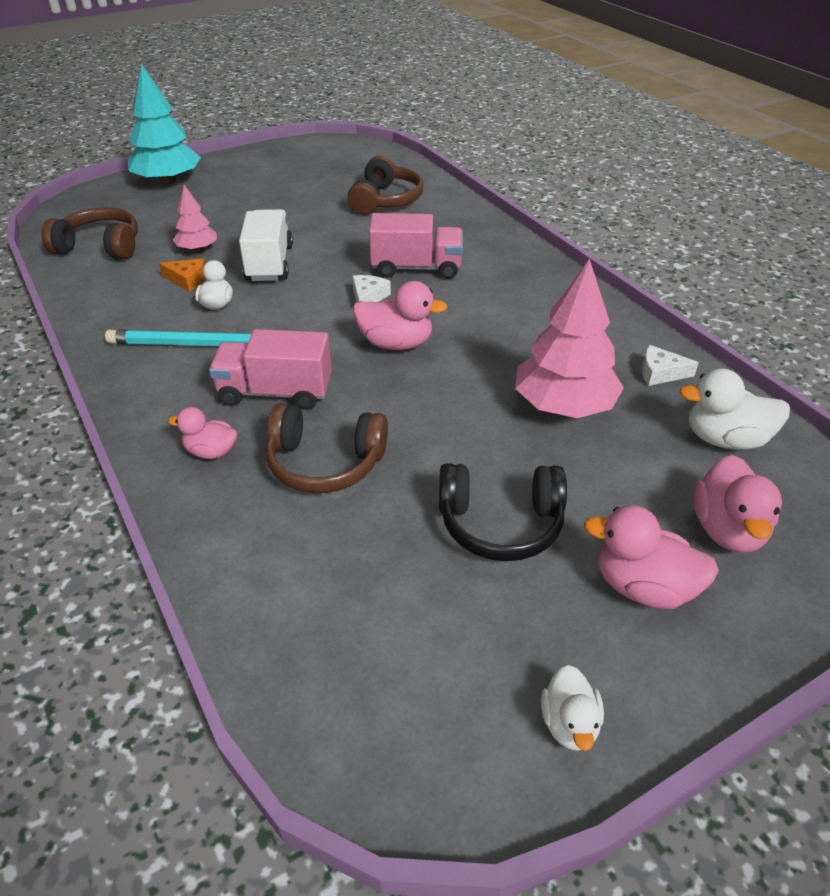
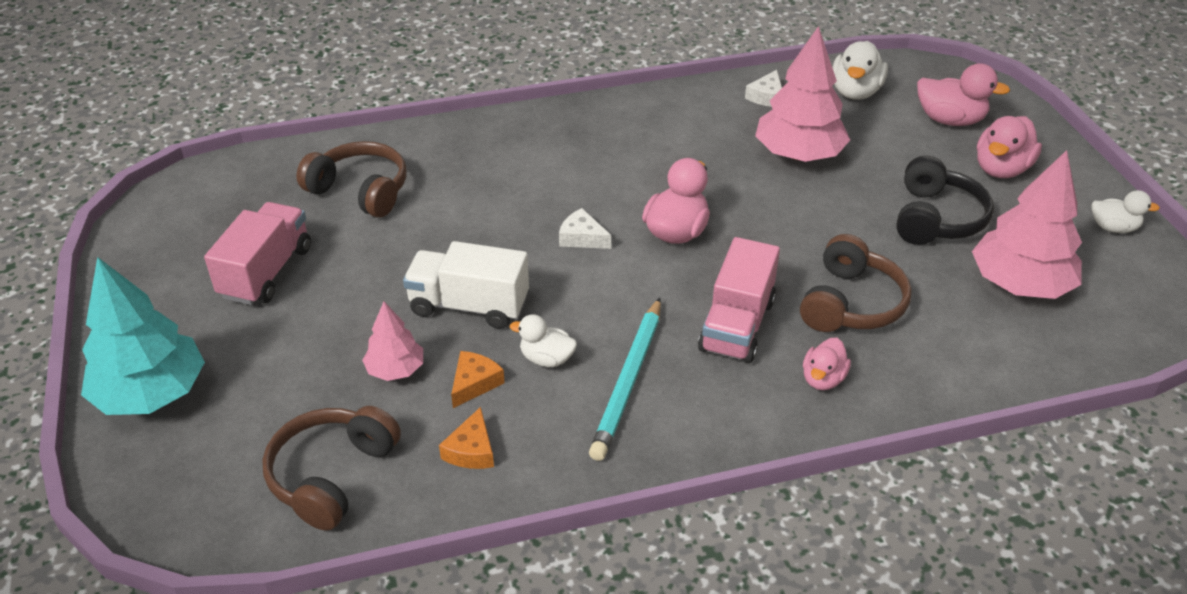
camera: 75 degrees left, 0 degrees up
pink truck [369,213,463,279] -> pink truck moved to [204,202,311,305]
none -> orange cheese [439,407,494,469]
none -> pink tree [972,150,1082,299]

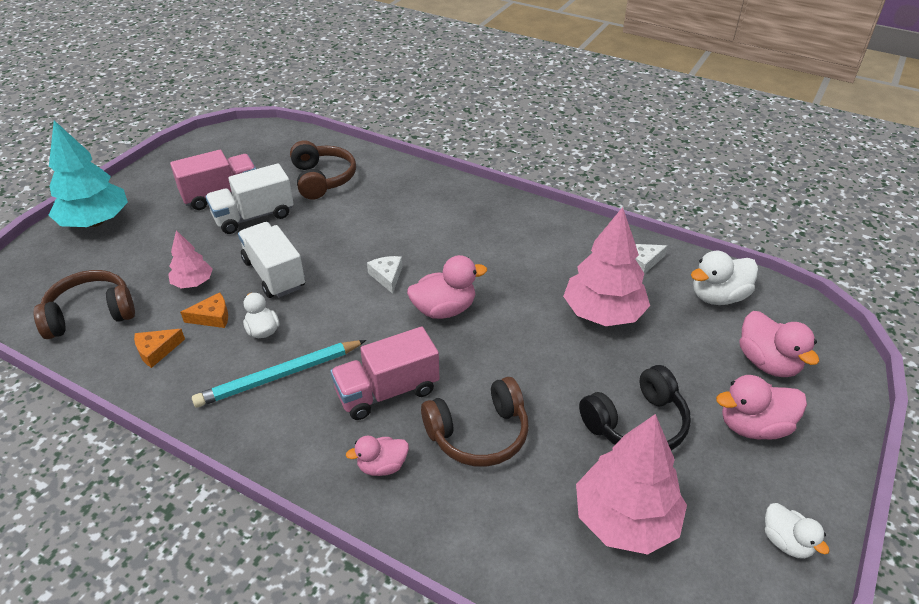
camera: 45 degrees right, 0 degrees up
none -> white truck [206,163,294,234]

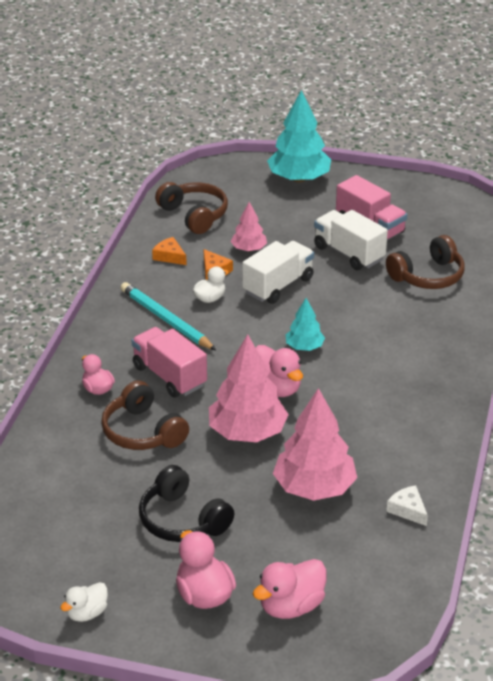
camera: 75 degrees right, 5 degrees down
white cheese [367,256,402,294] -> turquoise tree [285,298,325,351]
pink tree [576,414,687,555] -> pink tree moved to [209,334,289,442]
white duck [691,251,758,305] -> none

